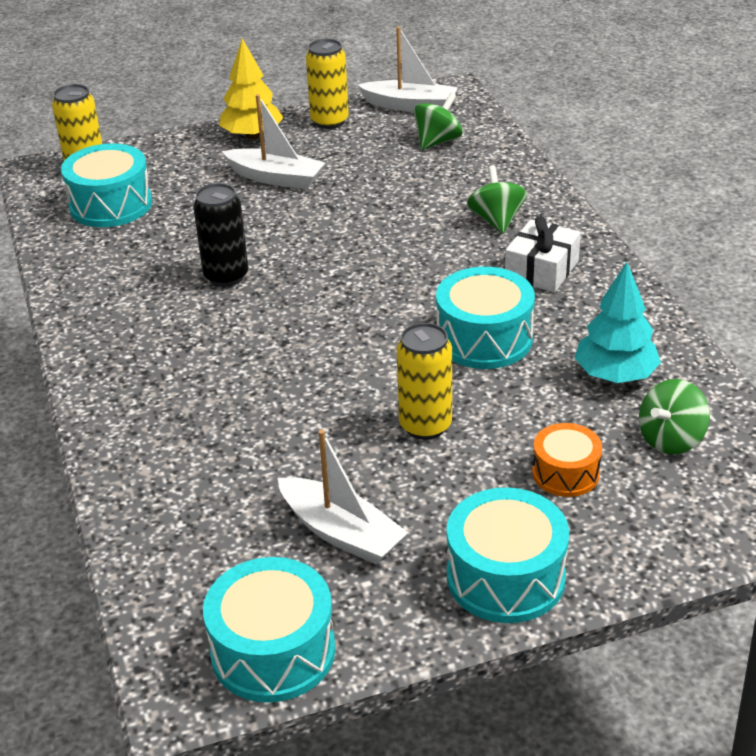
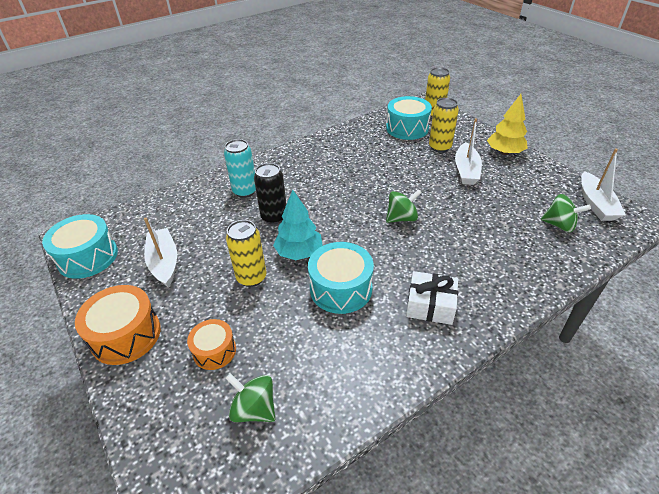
camera: 75 degrees right, 5 degrees up
black can [193,183,248,287] -> black can moved to [254,163,287,224]
white boat [278,430,408,564] -> white boat turned 135 degrees clockwise [144,218,177,287]
yellow can [306,39,349,129] -> yellow can moved to [429,98,459,153]
turquoise drum [447,487,569,623] -> orange drum [75,285,161,365]
green spinning top [467,166,527,234] -> green spinning top moved to [386,189,422,223]
turquoise tree [575,262,661,383] -> turquoise tree moved to [273,190,323,260]
none -> turquoise can [224,139,256,198]

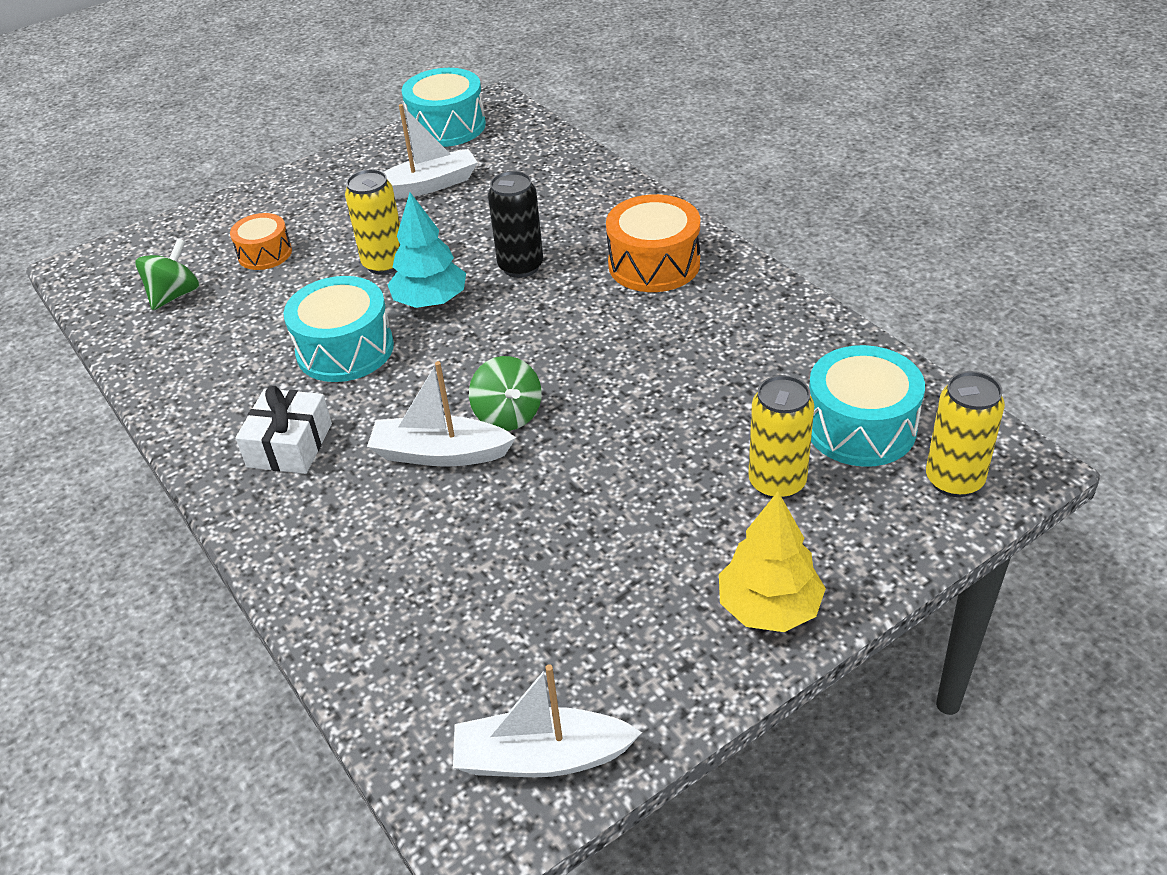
camera: 90 degrees right, 0 degrees up
orange drum [75,285,161,365] -> orange drum moved to [606,194,700,292]
turquoise can [224,139,256,198] -> none
white boat [455,118,482,185] -> white boat moved to [367,361,516,467]
green spinning top [541,194,591,232] -> none

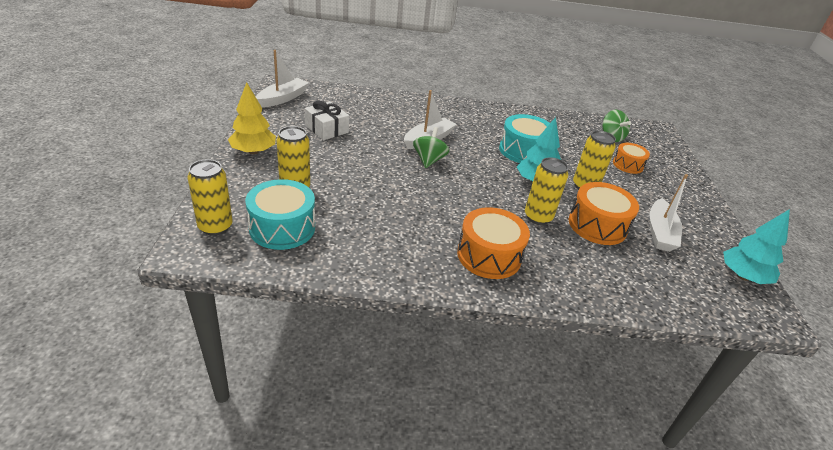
camera: 120 degrees right, 5 degrees down
white gift [236,386,332,474] -> white gift moved to [305,101,349,140]
turquoise drum [402,68,486,147] -> turquoise tree [723,209,790,284]
green spinning top [469,356,542,431] -> green spinning top turned 90 degrees clockwise [413,127,449,168]
black can [488,171,543,278] -> yellow can [525,157,568,225]
none -> orange drum [569,182,639,245]

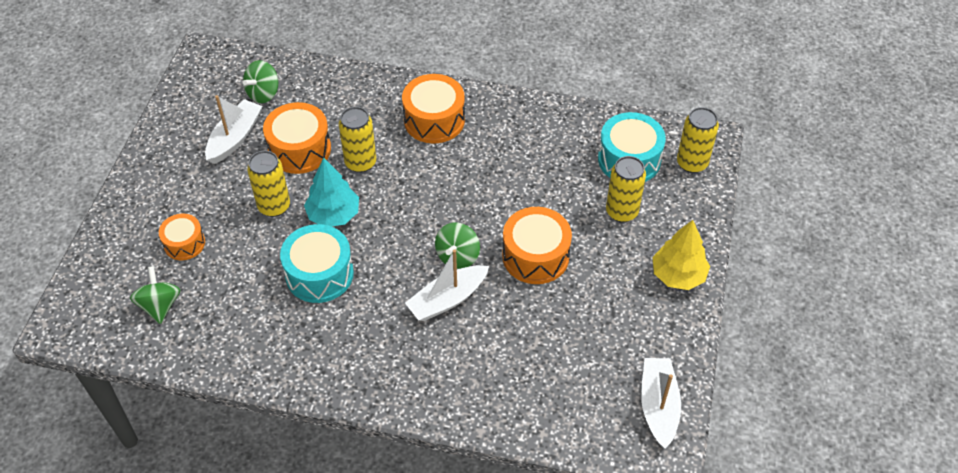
camera: 165 degrees left, 15 degrees up
white boat [256,50,309,108] -> white boat turned 135 degrees clockwise [641,358,681,449]
white gift [305,101,349,140] -> none
turquoise tree [723,209,790,284] -> none
none -> green spinning top [243,60,278,103]
none -> orange drum [502,207,572,284]

